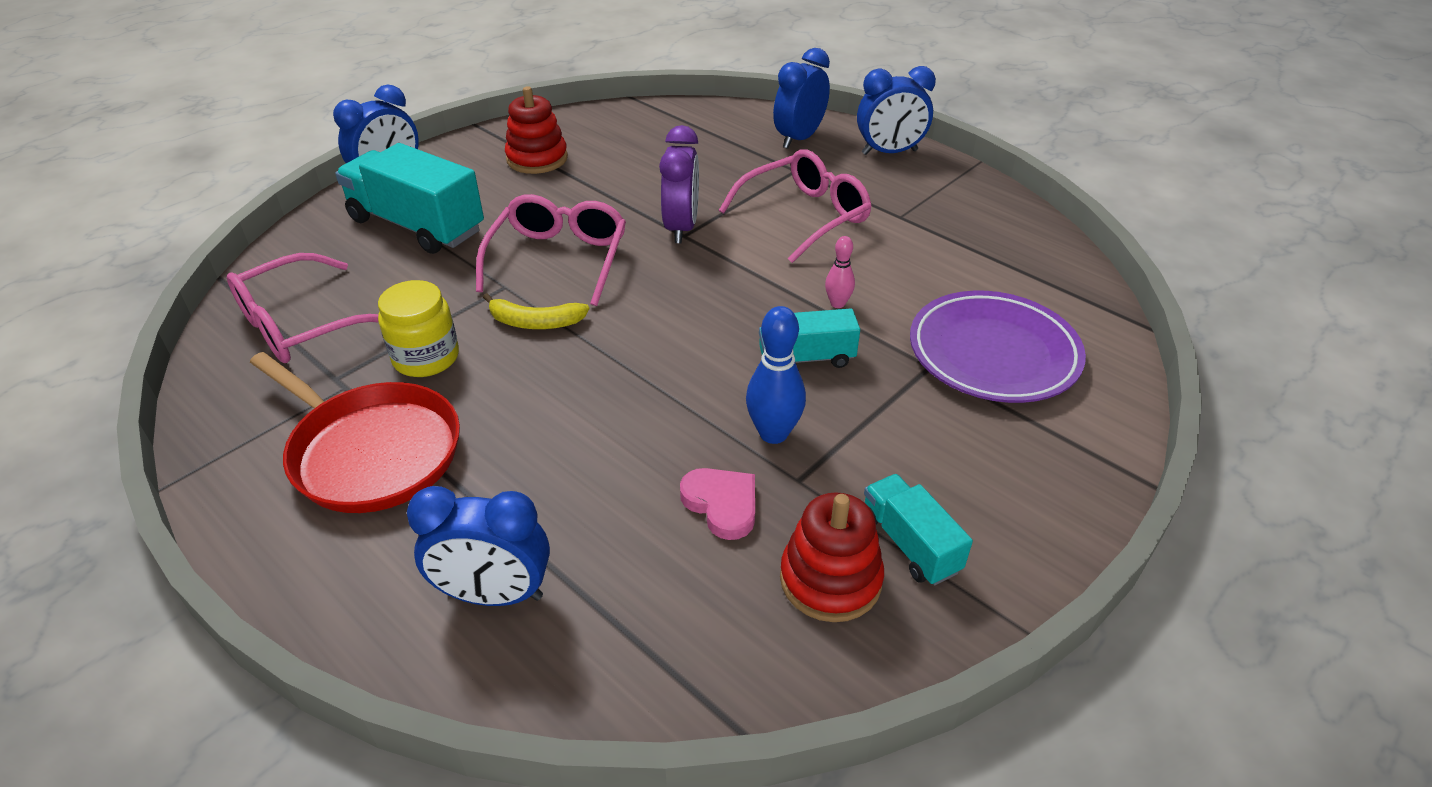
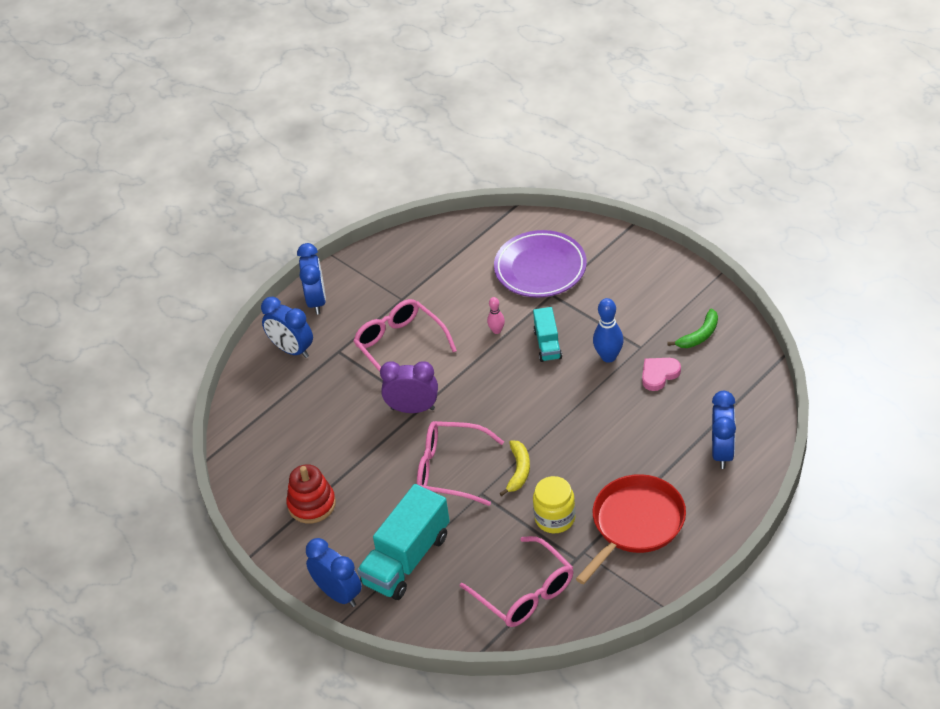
camera: 85 degrees left, 5 degrees up
red stacking toy [780,492,884,622] -> green banana [667,309,718,348]
turquoise truck [864,474,973,586] -> none

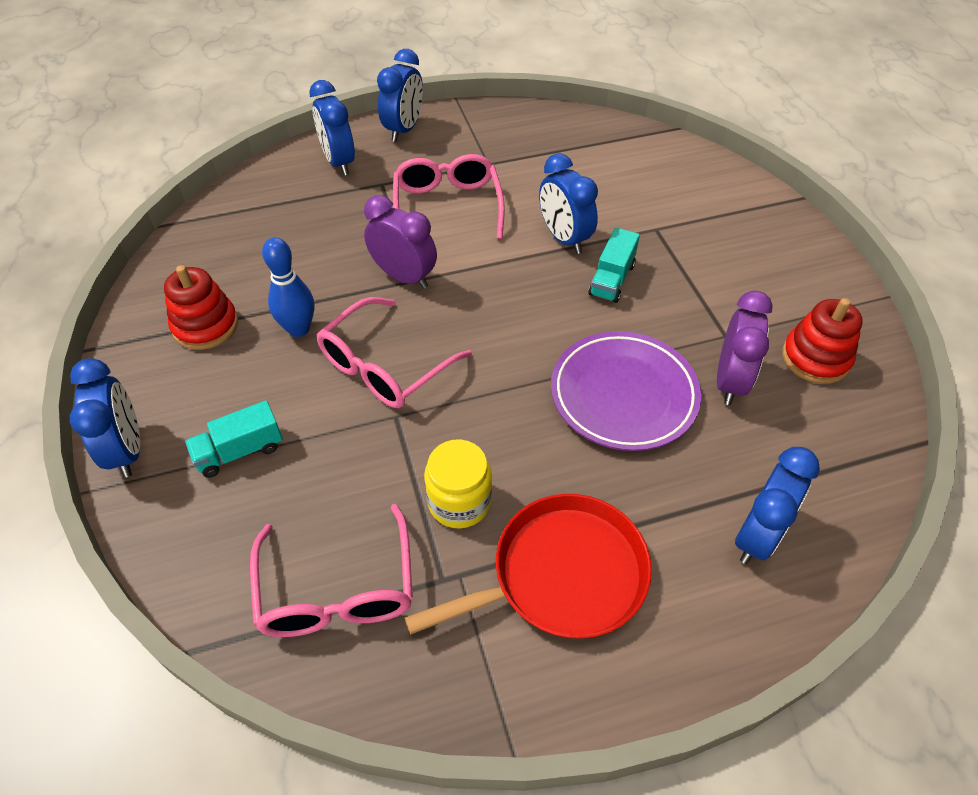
camera: 25 degrees right, 5 degrees up
turquoise truck [357,484,450,600] -> turquoise truck [185,400,283,478], size x0.54
pink glasses [417,421,504,506] -> pink glasses turned 90 degrees counterclockwise [316,297,472,408]
pink bowling pin [487,297,505,334] -> blue clock [539,153,598,254]
purple plate [494,230,587,298] -> purple plate moved to [551,331,701,451]
yellow banana [499,440,530,496] -> none
blue bowling pin [593,298,624,363] -> blue bowling pin moved to [262,237,314,337]
pink heart [642,358,681,391] -> purple clock [717,291,773,405]
green banana [667,309,718,348] -> red stacking toy [782,298,863,384]

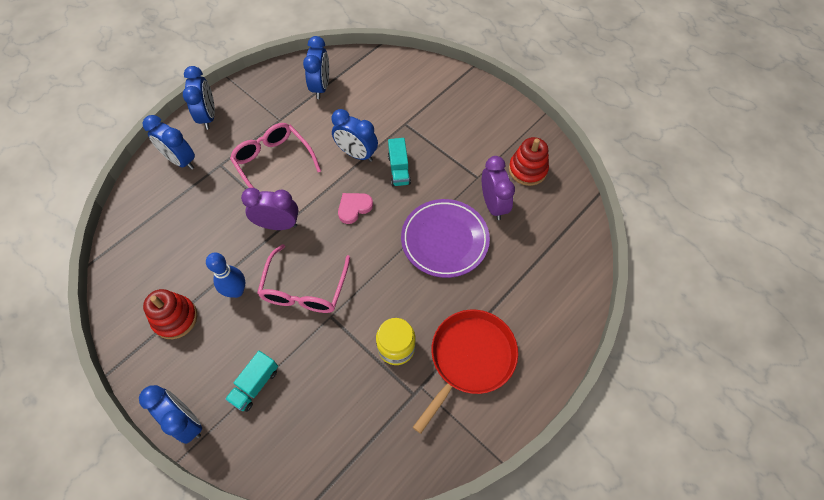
camera: 30 degrees left, 10 degrees up
pink glasses [250,504,413,637] -> none
blue clock [735,447,820,564] -> blue clock moved to [303,36,329,99]
none -> pink heart [338,193,373,224]

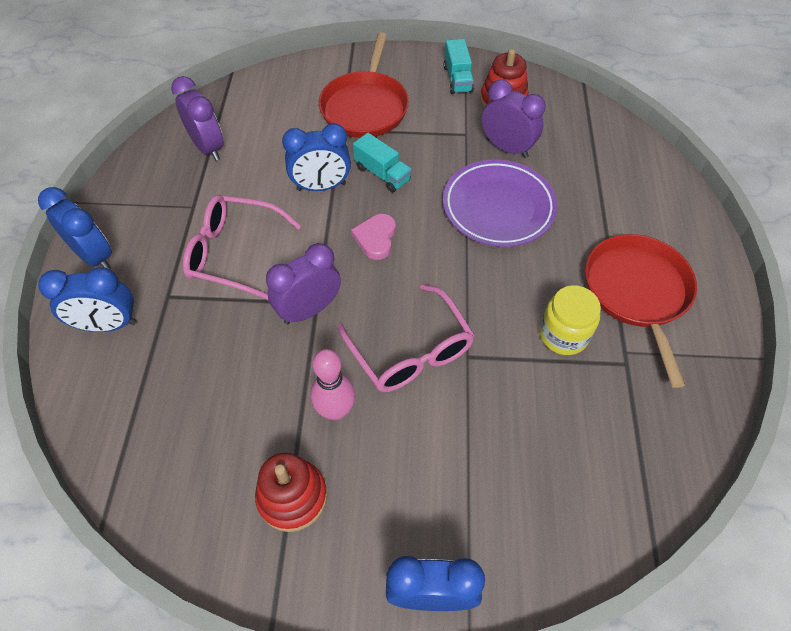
camera: 40 degrees left, 5 degrees down
blue bowling pin [206,253,245,298] -> pink bowling pin [310,349,355,420]
turquoise truck [225,351,278,412] -> turquoise truck moved to [444,39,474,94]
blue clock [303,36,329,99] -> purple clock [171,76,224,161]
none -> red pan [319,32,409,138]

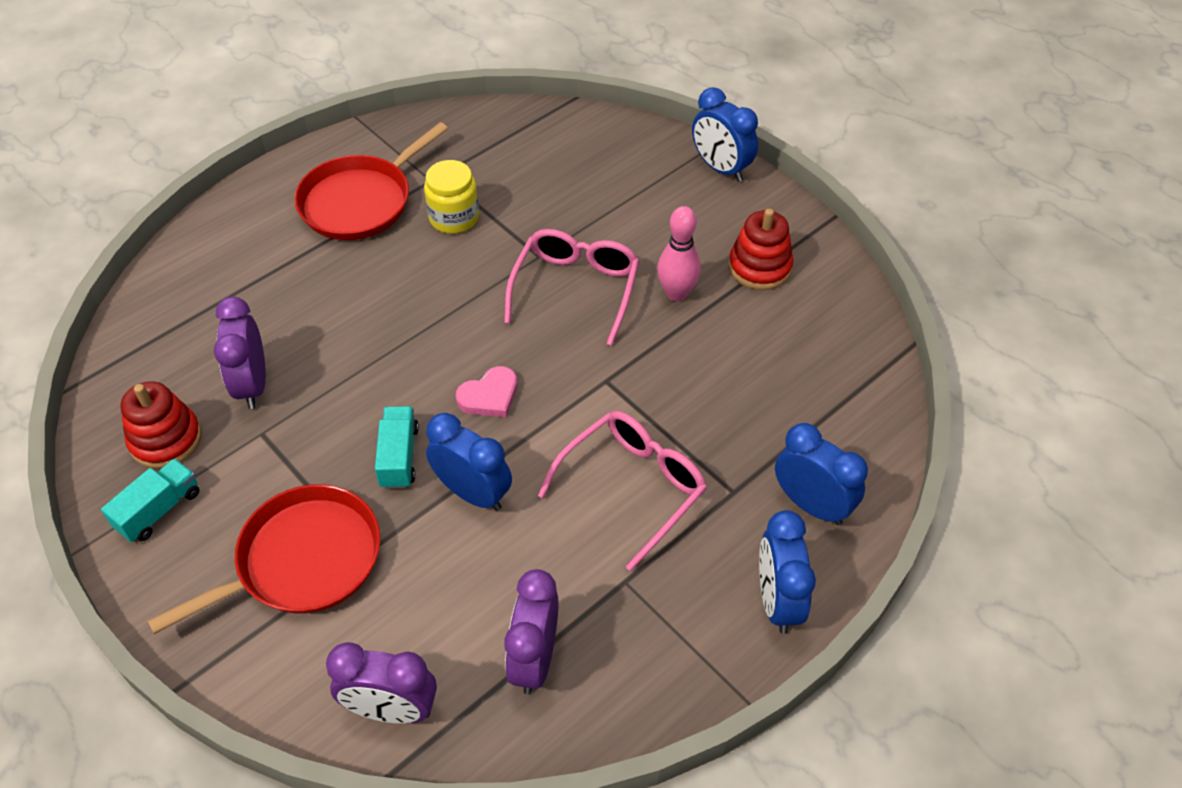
camera: 135 degrees left, 5 degrees down
pink glasses [183,195,301,300] -> pink glasses turned 105 degrees counterclockwise [538,411,707,571]
purple clock [266,243,341,325] -> purple clock moved to [326,642,437,723]
purple plate [443,159,557,247] -> none

